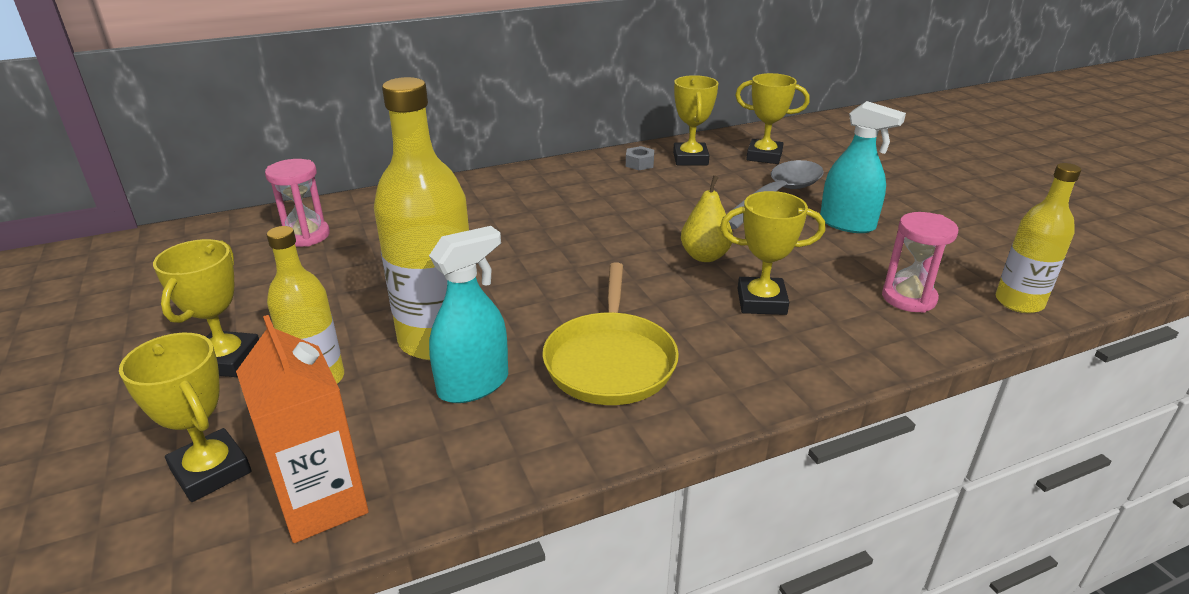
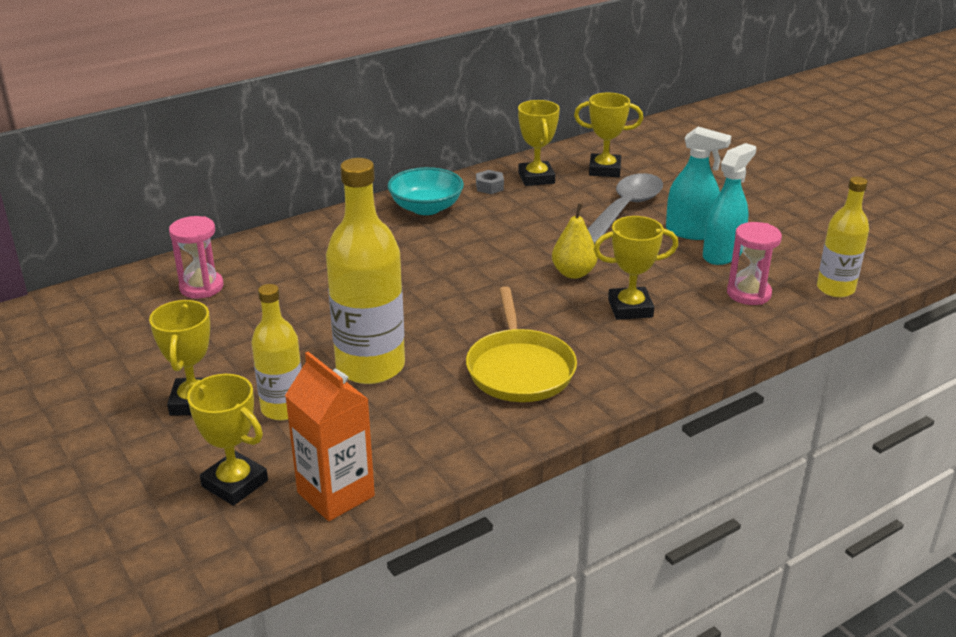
camera: 10 degrees left, 0 degrees up
turquoise spray bottle [429,226,508,403] -> turquoise spray bottle moved to [703,143,756,265]
none -> turquoise bowl [387,167,464,215]

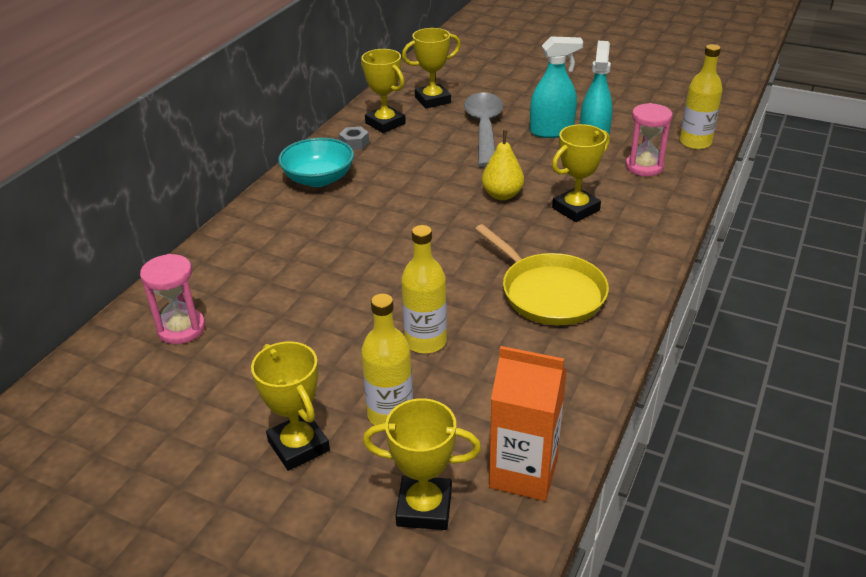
camera: 30 degrees left, 5 degrees up
yellow bottle [326,158,405,384] -> yellow bottle [401,225,447,354], size x0.60

